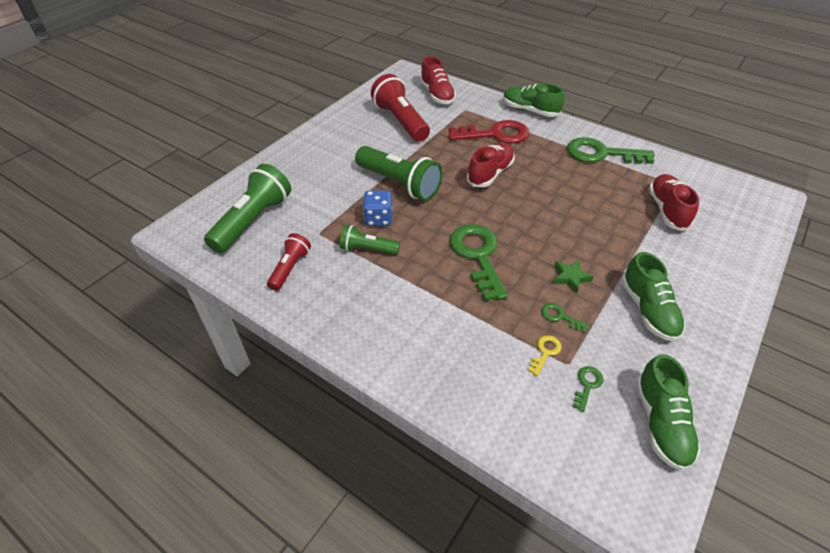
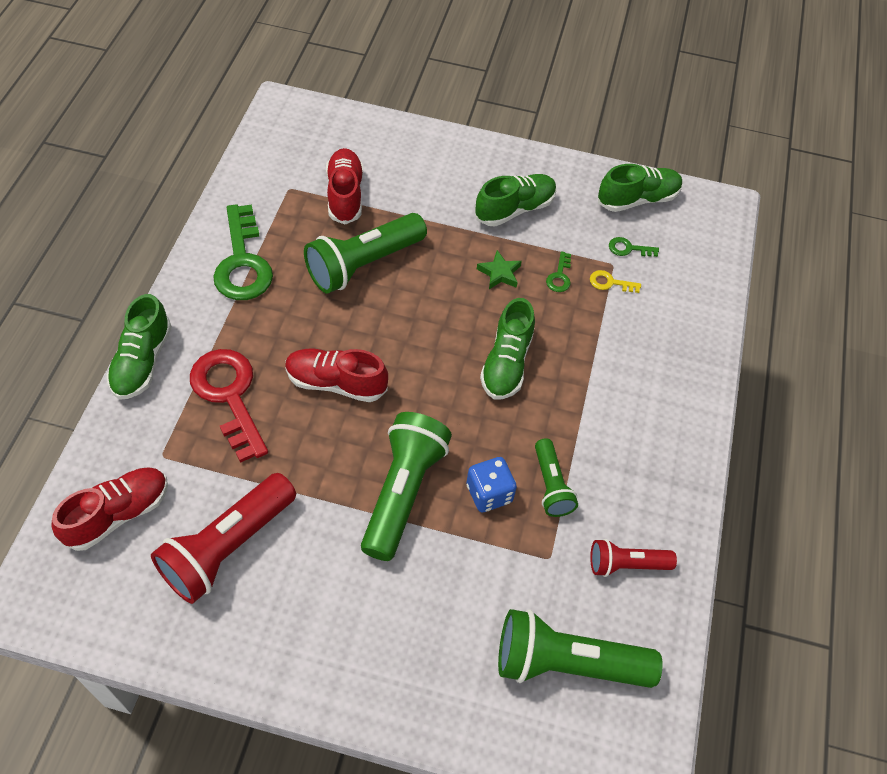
camera: 115 degrees left, 10 degrees up
green key [450,224,508,301] -> green shoe [480,298,535,399]
red shoe [649,174,699,231] -> red shoe turned 105 degrees clockwise [326,148,363,225]
none -> green flashlight [304,213,427,293]

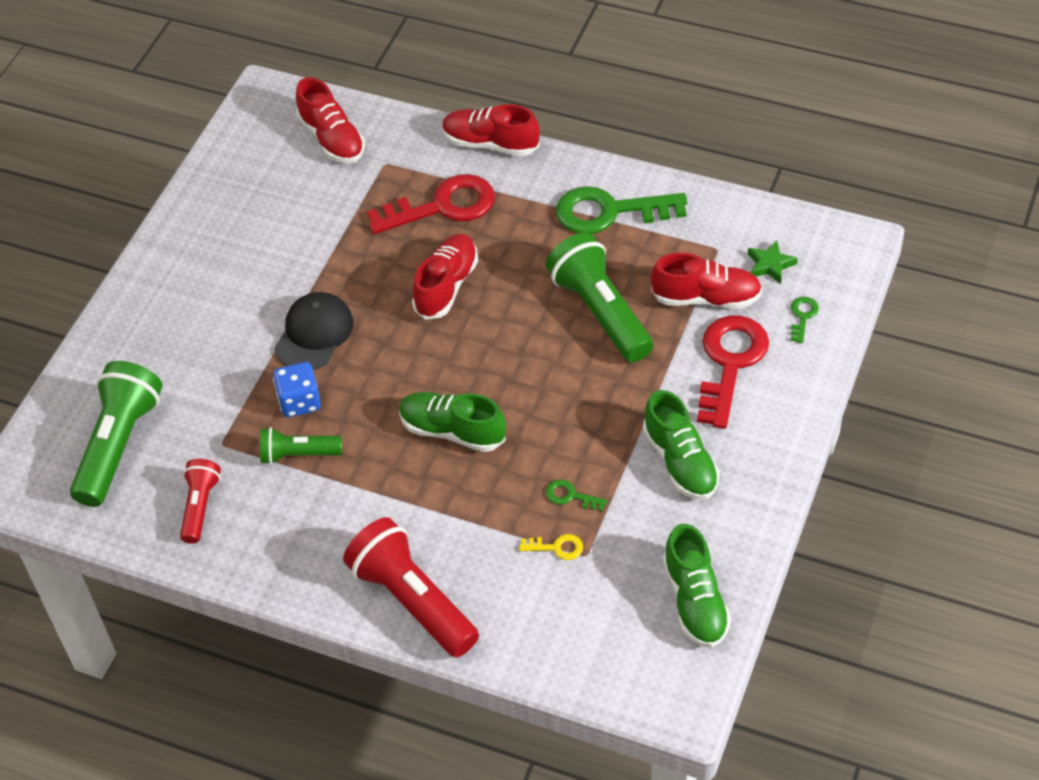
camera: 105 degrees right, 5 degrees down
green shoe [107,294,172,400] -> red shoe [442,104,540,156]
red flashlight [151,473,296,604] -> red flashlight moved to [343,517,479,657]
green flashlight [361,412,452,561] -> black cap [274,292,354,370]
green star [477,250,522,289] -> green star moved to [748,240,798,284]
yellow key [590,270,641,293] -> yellow key turned 75 degrees clockwise [519,534,583,560]
green key [609,237,659,257] -> green key moved to [791,297,819,343]
none -> red key [697,315,769,429]

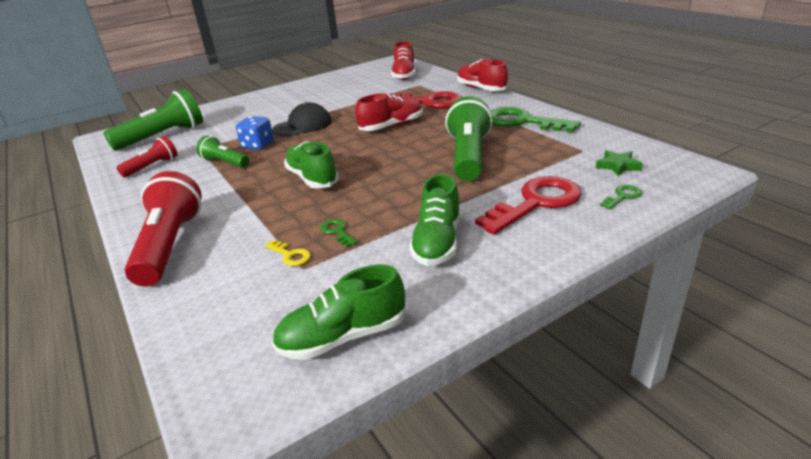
camera: 35 degrees right, 20 degrees down
red shoe [651,253,762,309] -> none
green shoe [663,524,731,648] -> green shoe turned 45 degrees clockwise [272,264,405,360]

